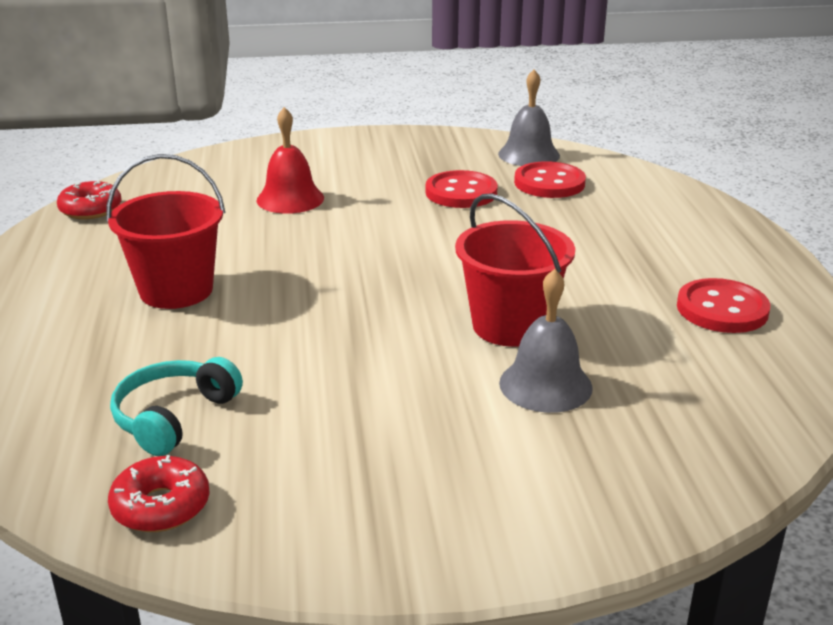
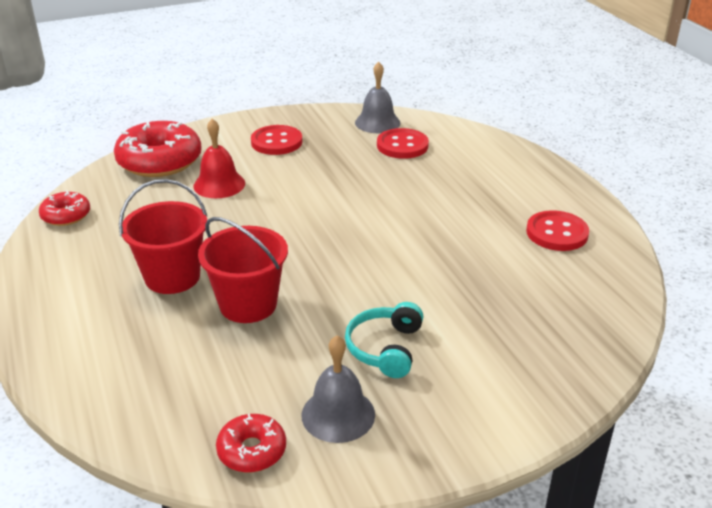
camera: 15 degrees left, 5 degrees up
turquoise headphones [110,357,243,456] -> turquoise headphones moved to [345,302,423,378]
red button [426,170,498,208] -> red button moved to [251,125,302,155]
red bucket [455,193,575,347] -> red bucket moved to [198,217,288,323]
grey bell [499,269,593,413] -> grey bell moved to [302,335,375,443]
none -> red donut [114,121,202,177]

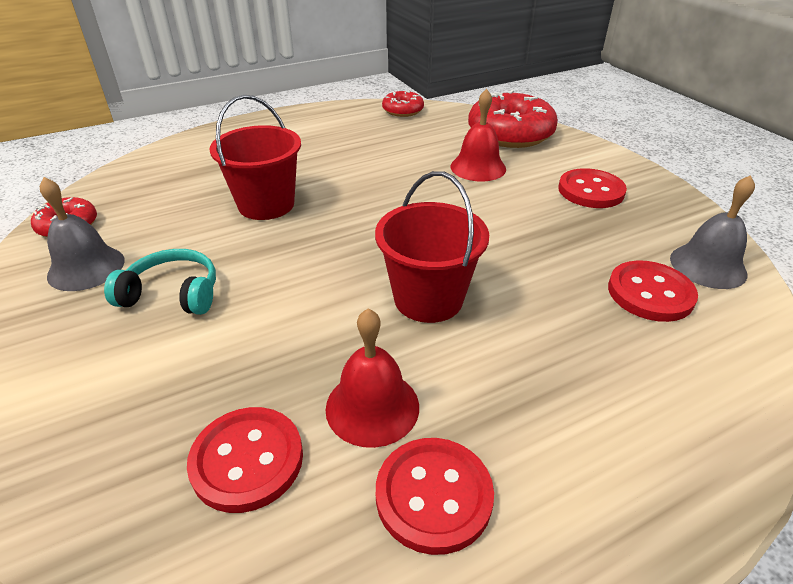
camera: 85 degrees right, 5 degrees up
red bucket [119,179,207,294] -> red bucket moved to [375,171,489,323]
none -> red button [187,407,303,513]
none -> red bell [326,309,419,448]

